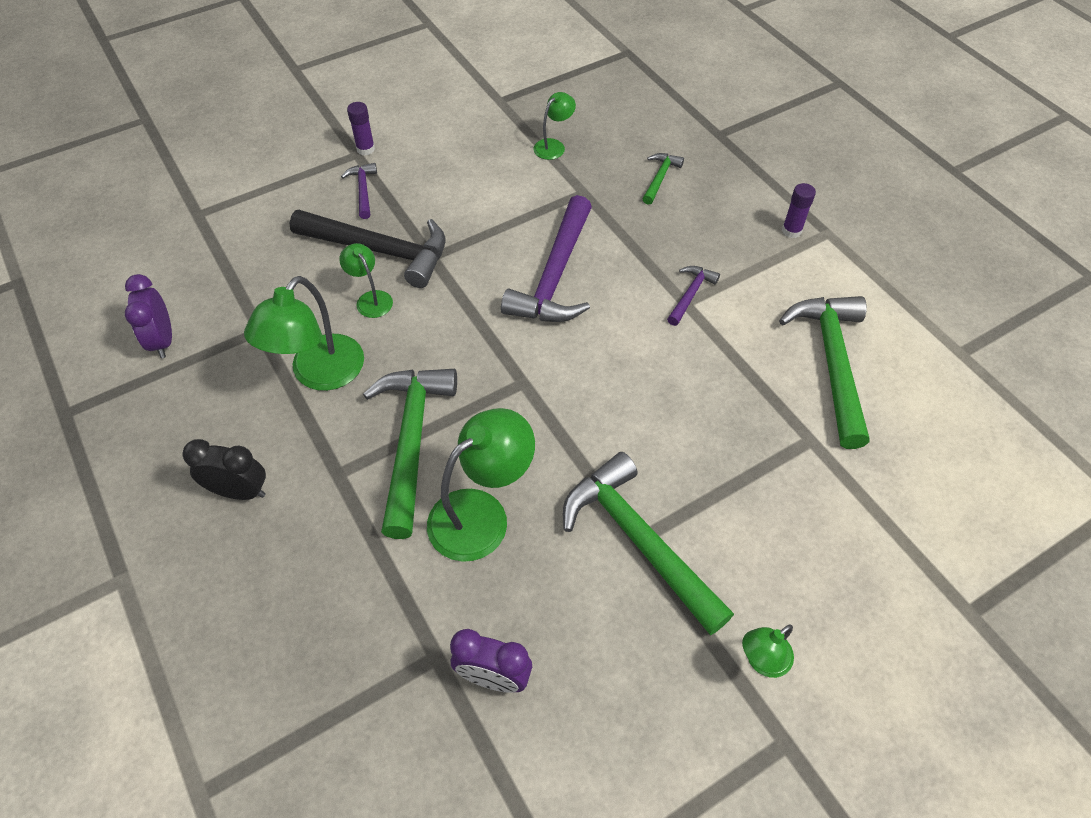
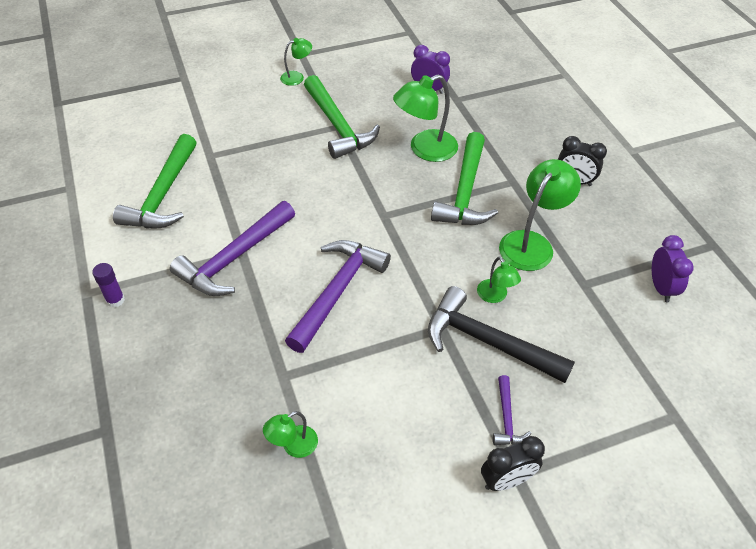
camera: 170 degrees left, 5 degrees down
purple glue stick [347,102,375,156] -> black clock [481,436,545,491]
green hammer [642,153,684,205] -> none
purple hammer [667,266,720,326] -> purple hammer [170,201,295,296], size x2.10

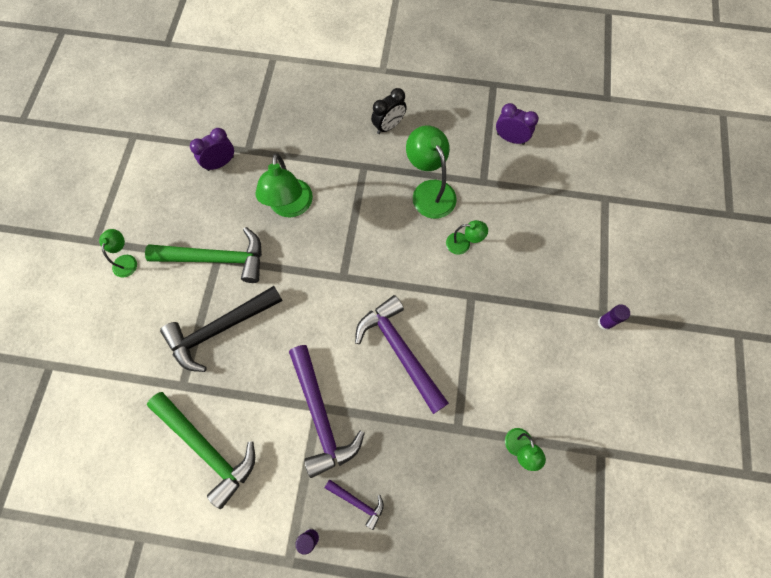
camera: 60 degrees left, 20 degrees up
black hammer [428,286,575,383] -> black hammer moved to [160,286,283,372]
green hammer [431,132,498,225] -> none
black clock [481,436,545,491] -> purple glue stick [597,304,630,330]
purple hammer [493,375,531,445] -> purple hammer moved to [325,479,384,530]

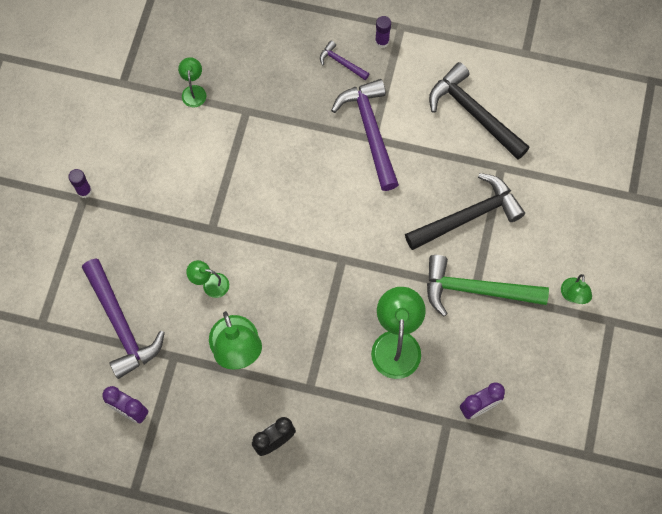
camera: 175 degrees left, 0 degrees up
green hammer [147,392,255,509] -> black hammer [429,62,530,160]
purple hammer [355,295,449,414] -> purple hammer moved to [82,258,165,379]

